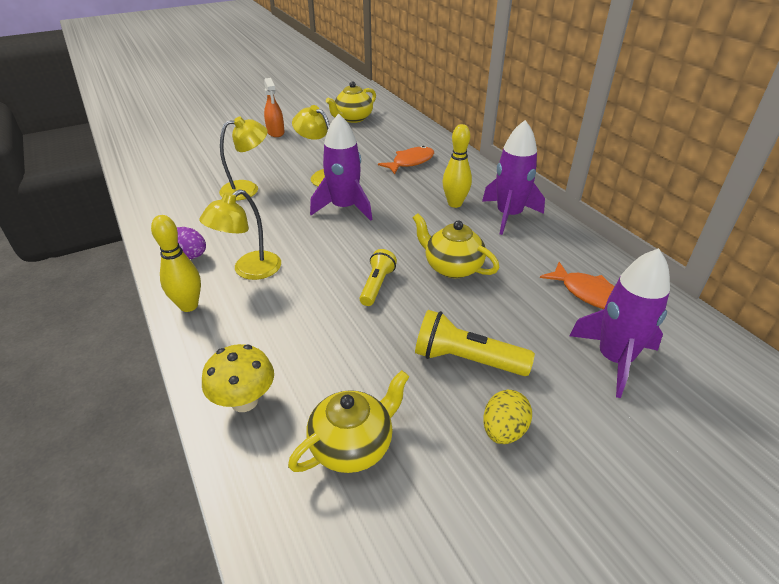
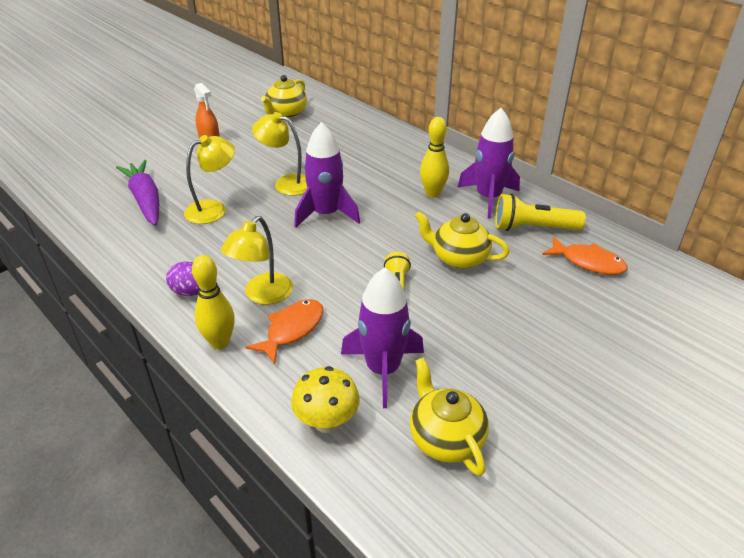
camera: 15 degrees left, 0 degrees up
yellow teapot [288,370,410,473] -> yellow teapot turned 60 degrees counterclockwise [410,357,489,476]
orange fish [378,146,434,174] -> orange fish moved to [246,299,324,364]
yellow flashlight [415,310,535,376] -> yellow flashlight moved to [495,194,586,231]
yellow egg [483,390,532,444] -> none
purple rocket [569,248,670,398] -> purple rocket moved to [341,268,424,408]
none -> purple carrot [116,160,159,226]

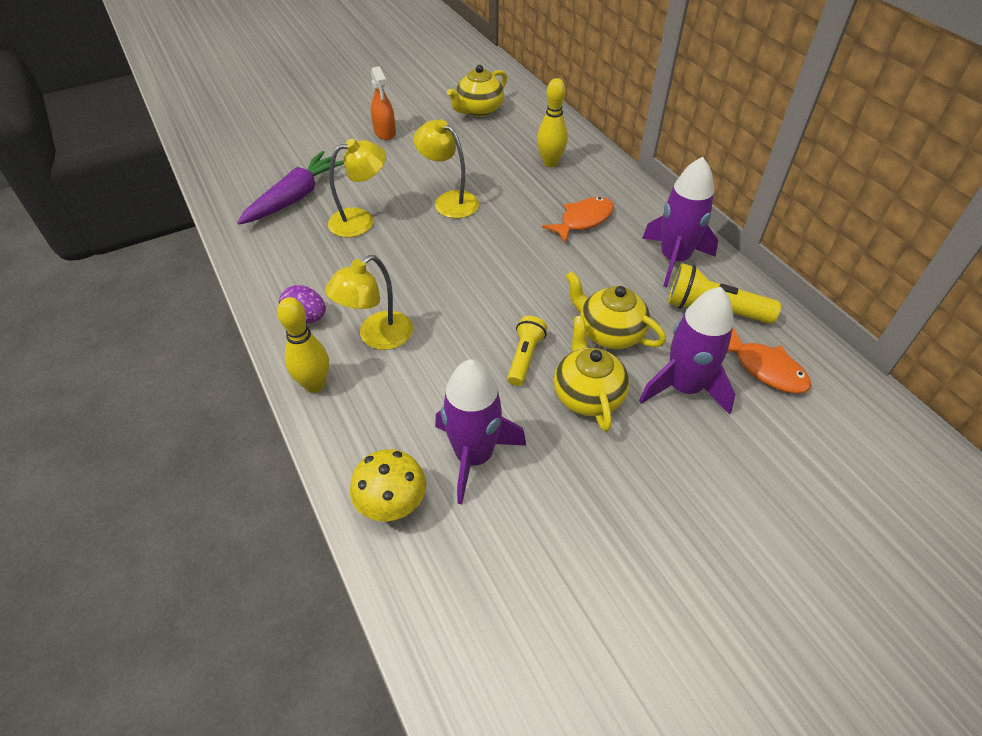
camera: 15 degrees right, 10 degrees up
purple carrot [116,160,159,226] -> purple carrot turned 45 degrees clockwise [237,151,344,225]
orange fish [246,299,324,364] -> orange fish moved to [542,197,614,243]
purple rocket [294,122,360,228] -> purple rocket moved to [639,287,736,415]
yellow teapot [410,357,489,476] -> yellow teapot moved to [554,316,630,432]
yellow bowling pin [420,117,449,198] -> yellow bowling pin moved to [537,78,568,167]

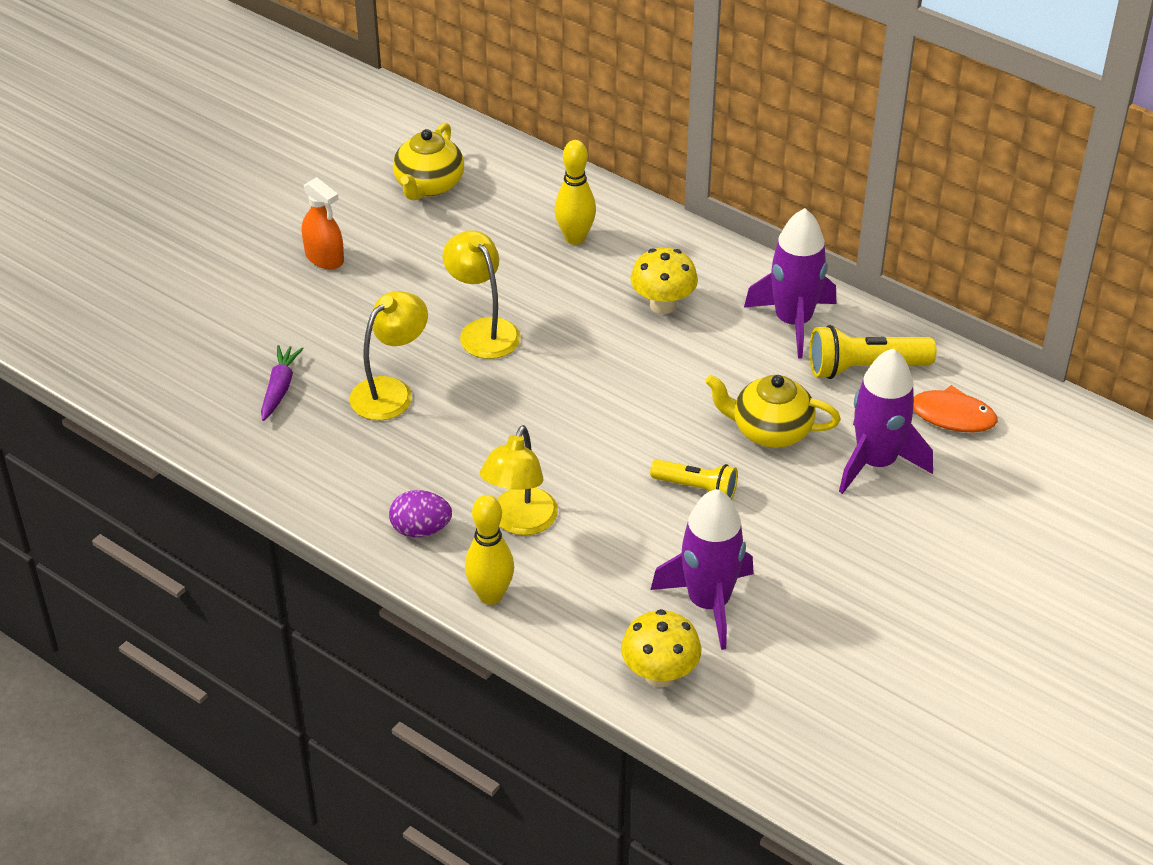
camera: 25 degrees left, 5 degrees down
purple carrot [237,151,344,225] -> purple carrot [261,345,304,421], size x0.57
yellow lamp [414,119,479,218] -> yellow lamp turned 45 degrees clockwise [442,230,521,359]
yellow flashlight [507,316,547,386] -> yellow flashlight turned 120 degrees clockwise [650,459,738,500]
orange fish [542,197,614,243] -> yellow mushroom [630,248,698,314]
yellow teapot [554,316,630,432] -> none

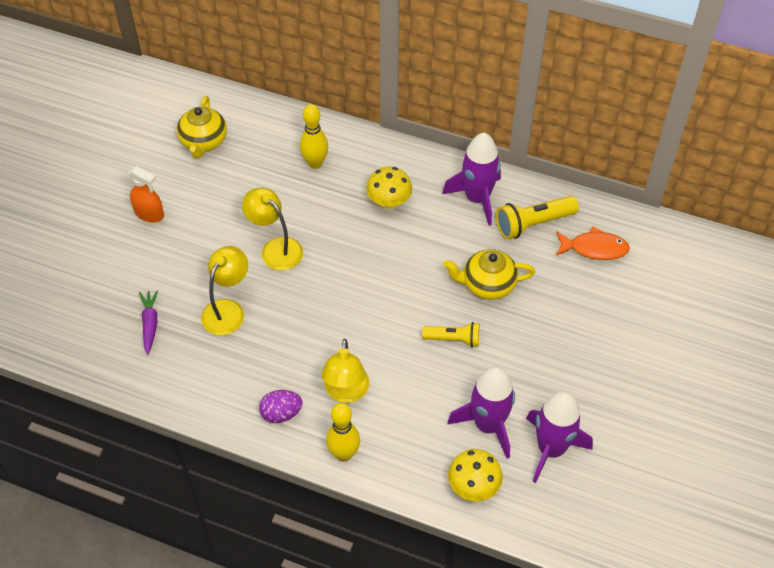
camera: 15 degrees left, 10 degrees up
purple rocket [839,348,933,494] -> purple rocket moved to [526,391,593,483]

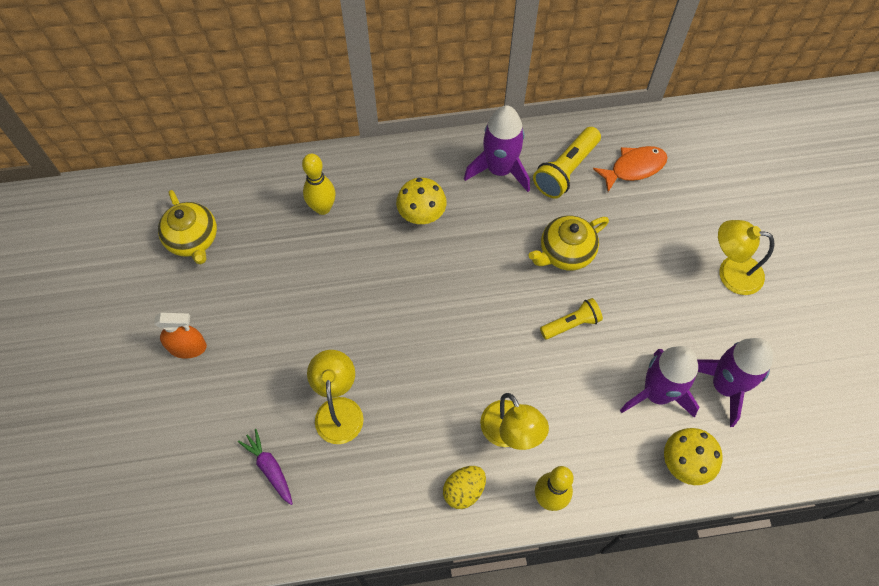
camera: 30 degrees left, 10 degrees up
yellow lamp [242,188,303,270] -> yellow lamp moved to [718,220,774,295]
purple egg [259,390,302,423] -> yellow egg [443,466,486,509]

